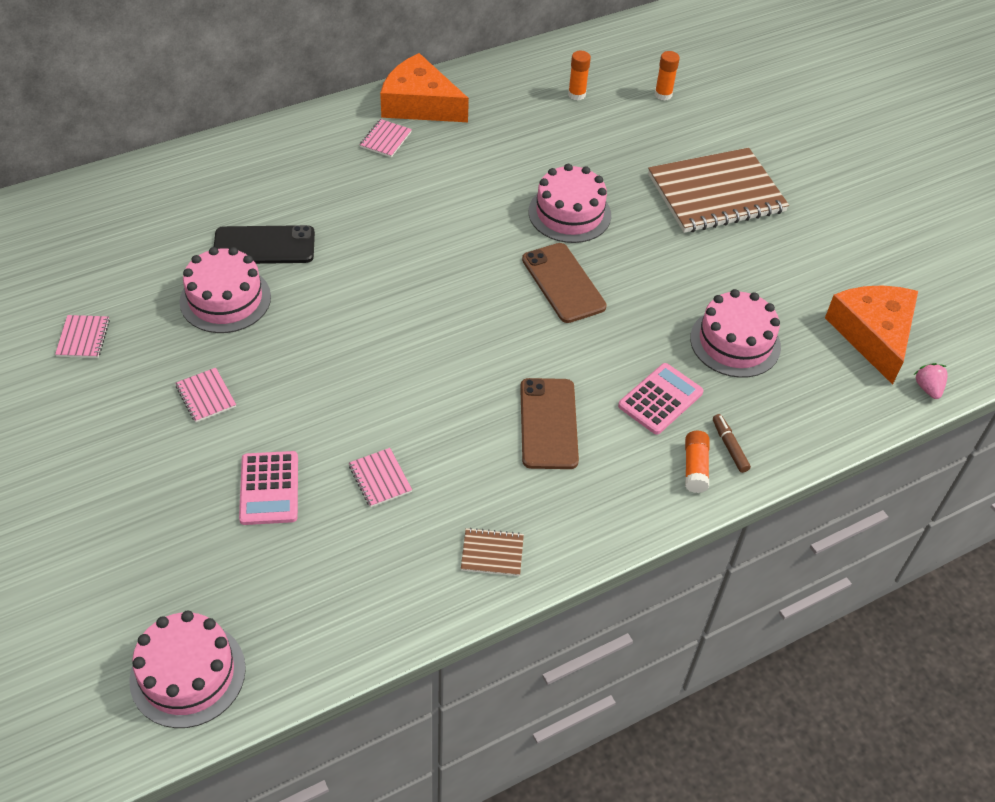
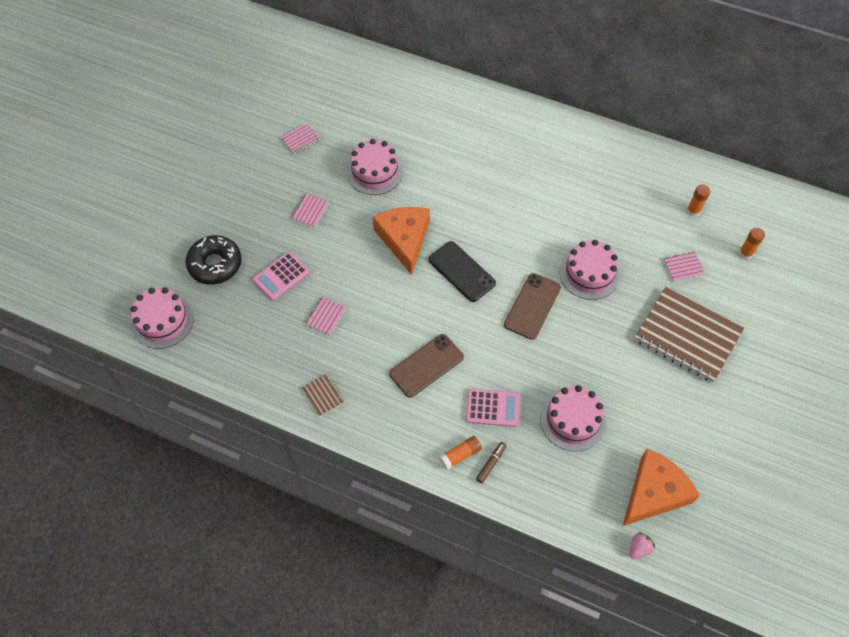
camera: 55 degrees right, 10 degrees up
black phone [214,225,315,264] -> black phone moved to [428,241,496,302]
pink notebook [360,119,412,157] -> pink notebook moved to [664,252,705,282]
orange cheese [380,53,469,122] -> orange cheese moved to [373,207,430,275]
none -> black donut [186,235,241,285]

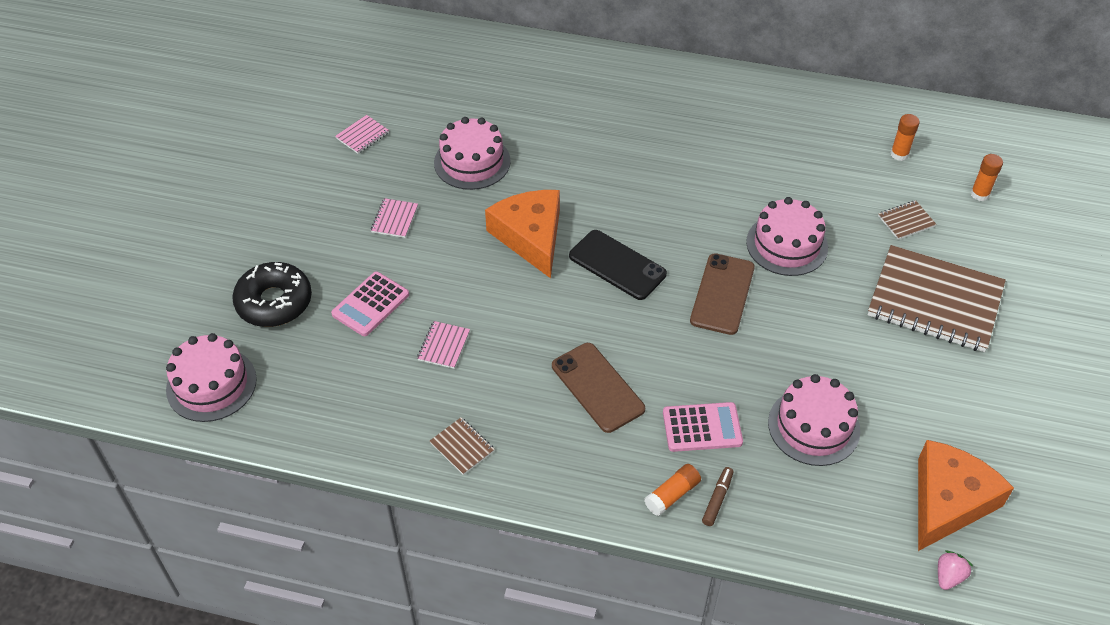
camera: 10 degrees left, 10 degrees down
brown phone [389,334,464,398] -> brown phone turned 75 degrees counterclockwise [552,343,645,433]
pink notebook [664,252,705,282] -> brown notebook [878,200,936,240]

